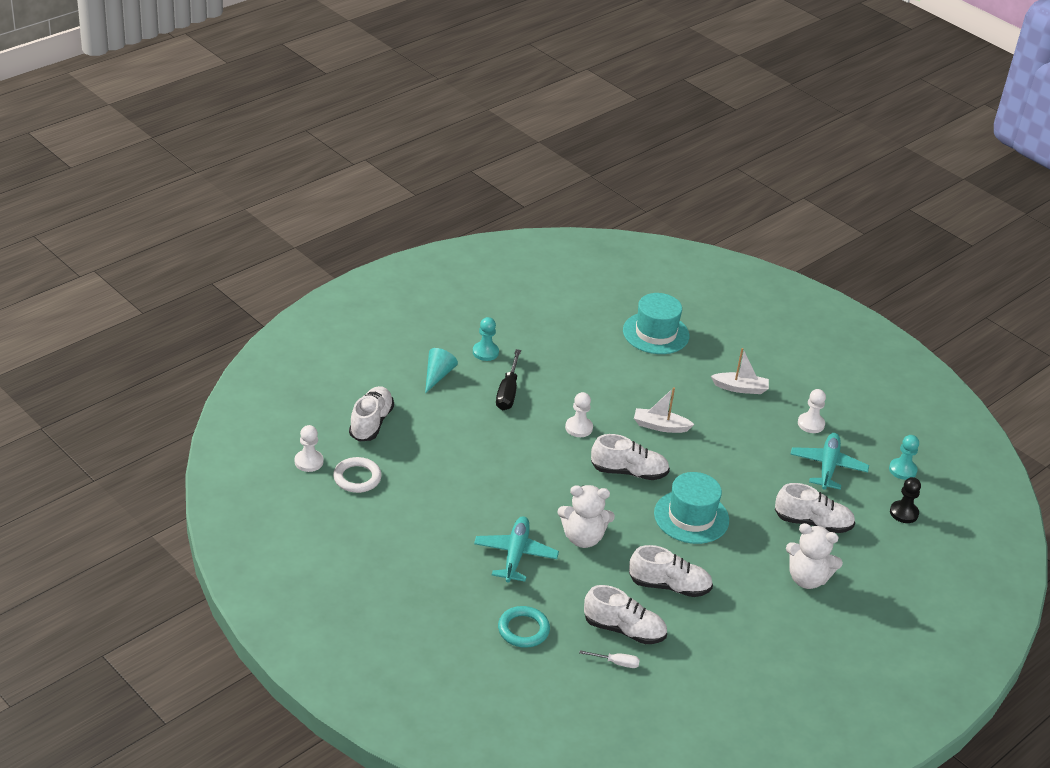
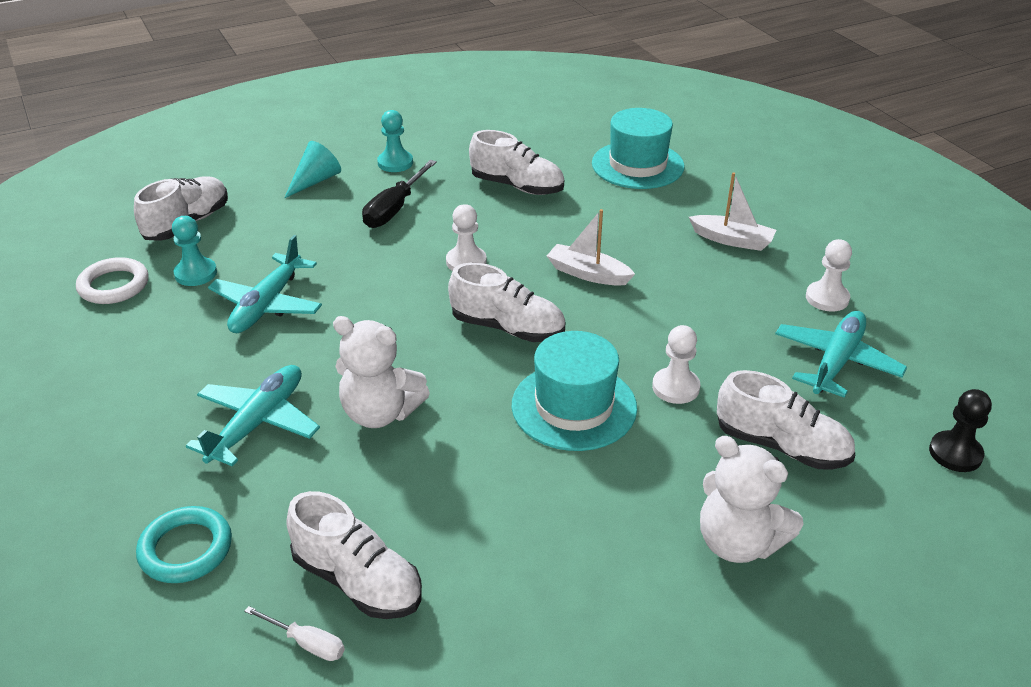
camera: 20 degrees right, 0 degrees up
white pawn [295,425,324,472] -> white pawn moved to [652,325,700,404]
white shoe [629,545,713,597] -> white shoe moved to [469,130,564,195]
turquoise pawn [889,435,919,480] -> turquoise pawn moved to [172,216,217,286]
none -> turquoise plane [208,235,322,333]

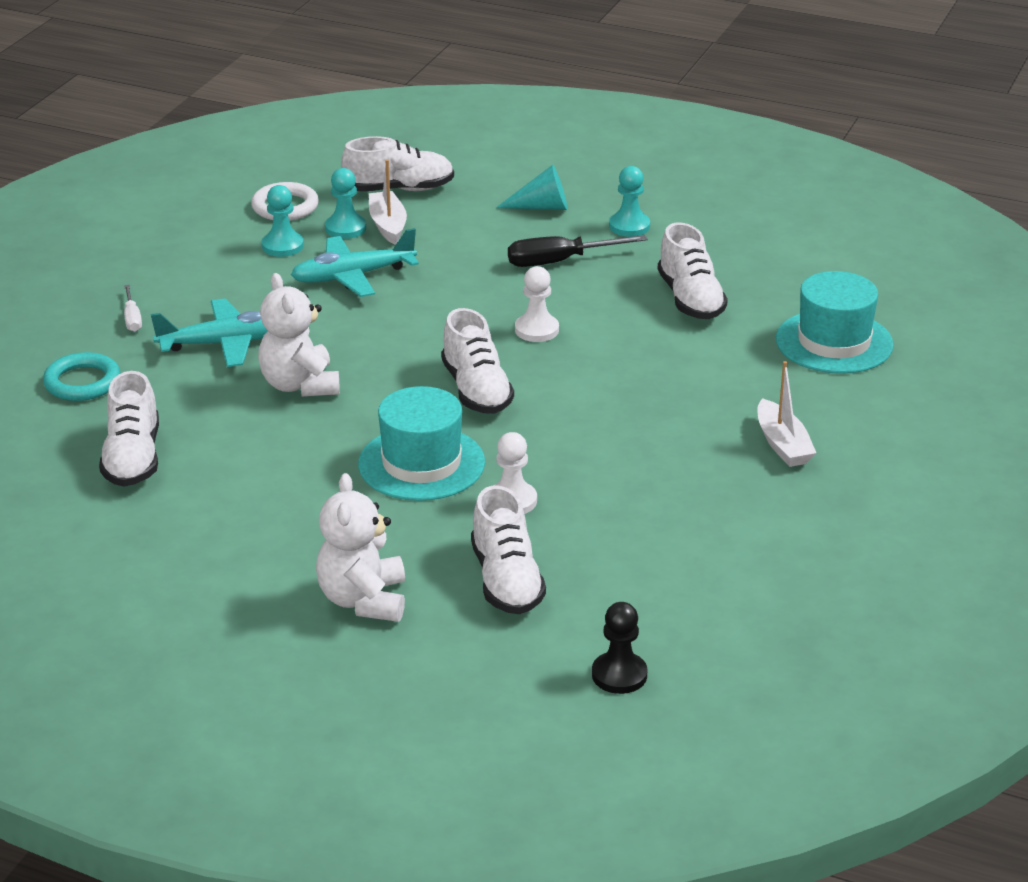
camera: 50 degrees right, 5 degrees down
white screwdriver [244,606,345,661] -> white screwdriver moved to [124,285,142,332]
white boat [547,209,635,286] -> white boat moved to [369,159,407,245]
turquoise plane [775,311,907,398] -> none
white pawn [806,239,852,312] -> none
none -> turquoise pawn [262,185,304,257]

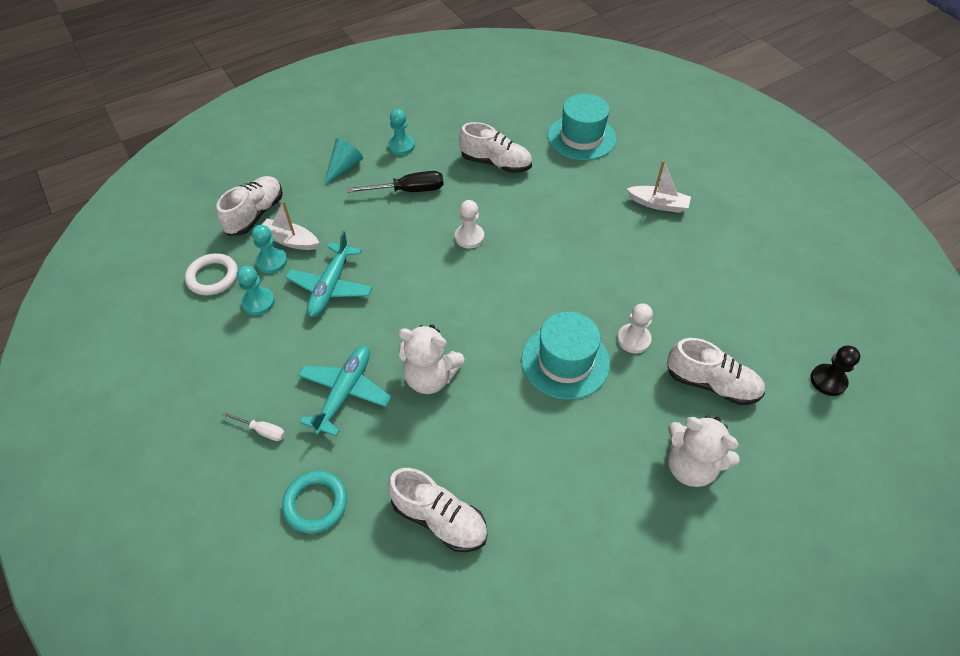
camera: 55 degrees left, 20 degrees up
white shoe [441,308,514,414] -> none
black screwdriver [508,235,648,267] -> black screwdriver turned 120 degrees counterclockwise [347,171,444,193]

